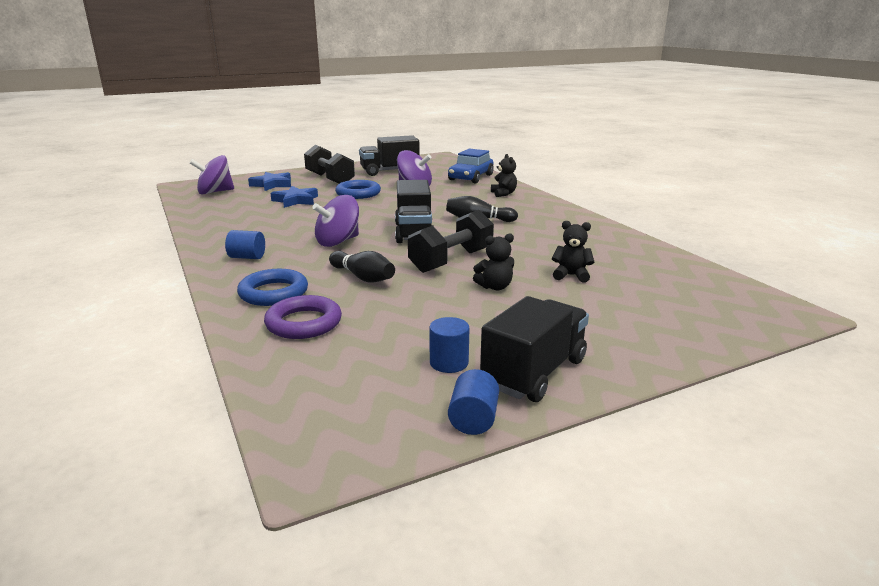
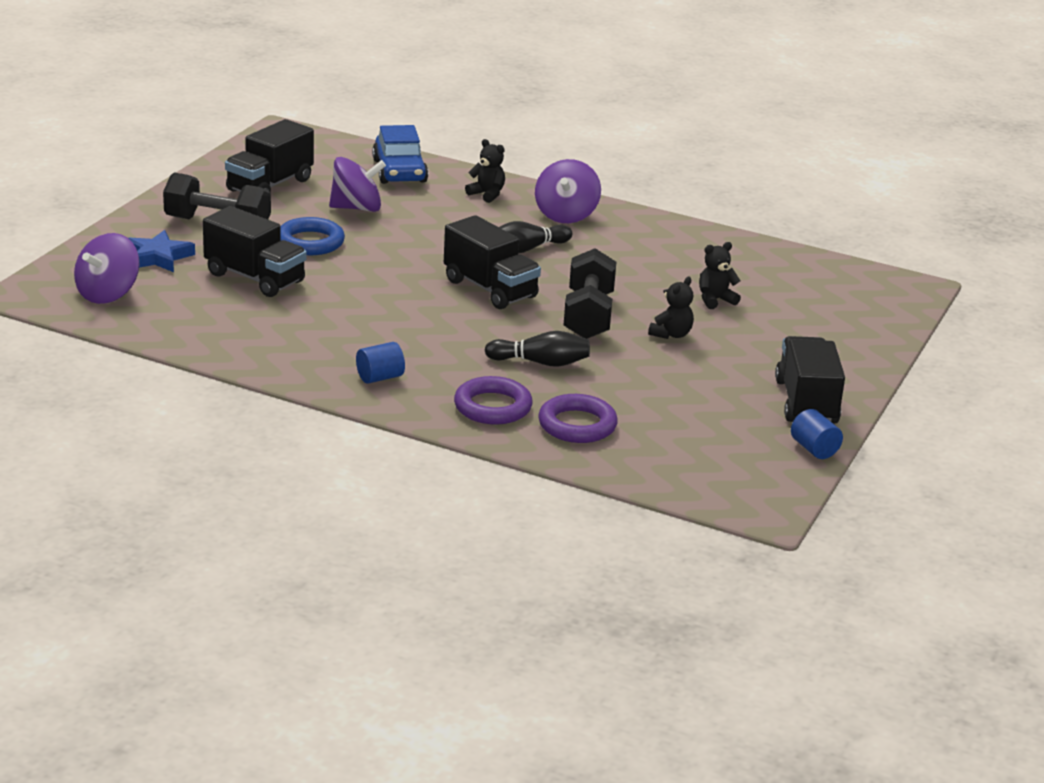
camera: 40 degrees left, 5 degrees up
blue ring [237,269,308,306] -> purple ring [454,376,533,425]
blue star [270,186,318,208] -> black truck [203,206,307,297]
purple spinning top [312,195,359,247] -> purple spinning top moved to [535,159,601,223]
blue cylinder [429,317,470,373] -> none

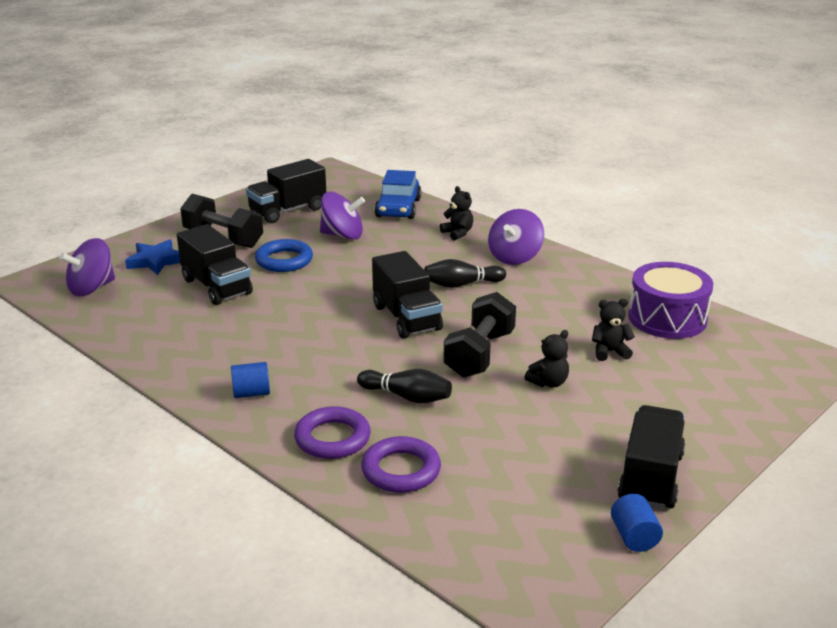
camera: 20 degrees right, 0 degrees up
none -> purple drum [628,262,713,339]

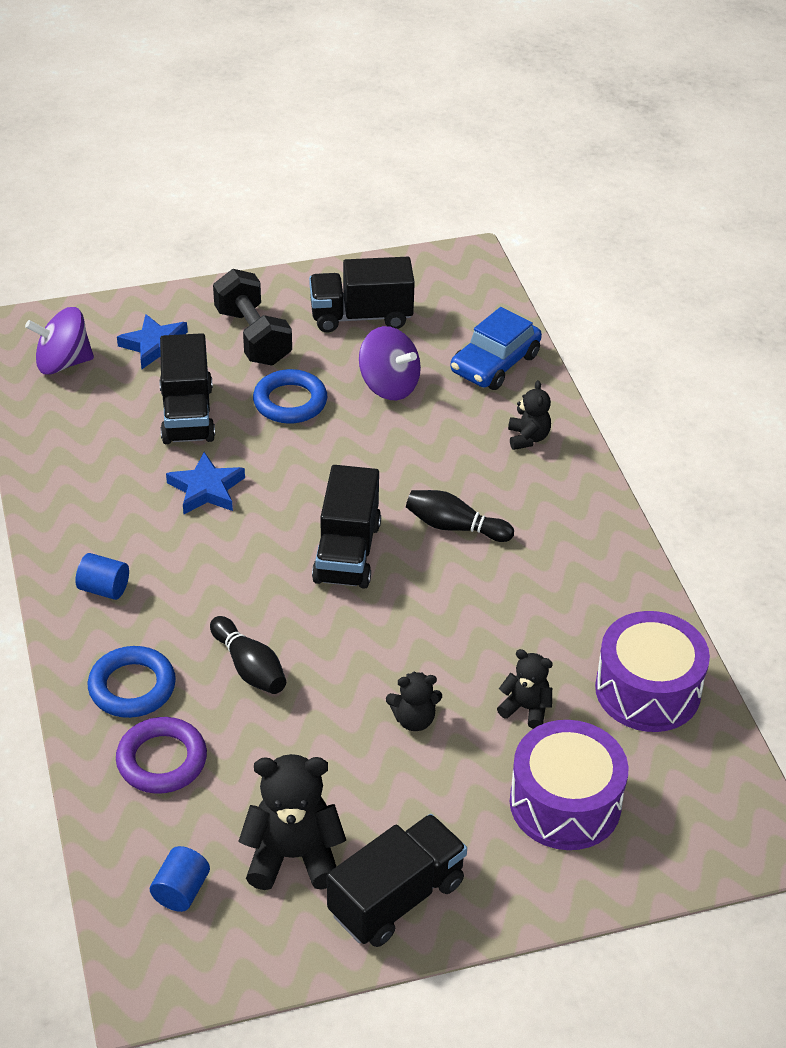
camera: 30 degrees right, 15 degrees up
purple ring [294,406,371,459] -> blue ring [88,646,176,718]
black dumbbell [444,292,516,378] -> none
purple spinning top [488,209,544,265] -> none
blue cylinder [611,494,663,552] -> blue cylinder moved to [150,846,210,912]
none -> blue star [166,452,245,514]
none -> black teddy bear [238,754,346,890]
none -> purple drum [510,720,629,850]

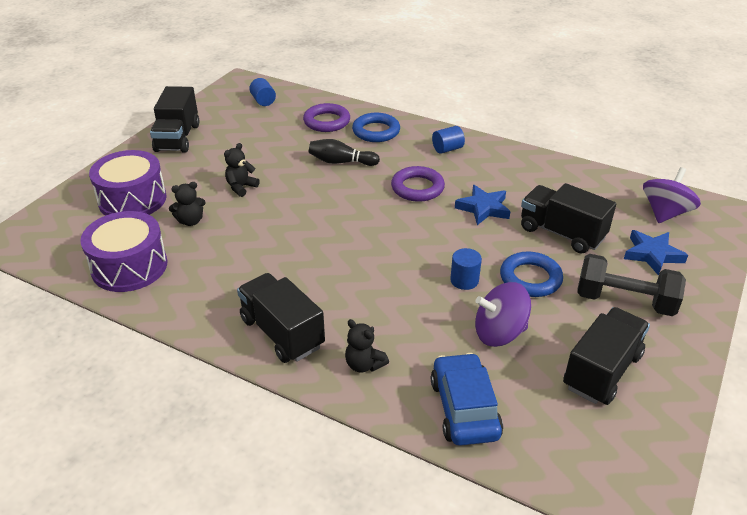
camera: 135 degrees right, 5 degrees down
black teddy bear [238,754,346,890] -> none
black truck [312,465,381,589] -> black truck moved to [237,273,325,363]
black bowling pin [406,490,514,542] -> none
none -> purple ring [391,166,445,202]
none -> blue cylinder [450,248,482,290]

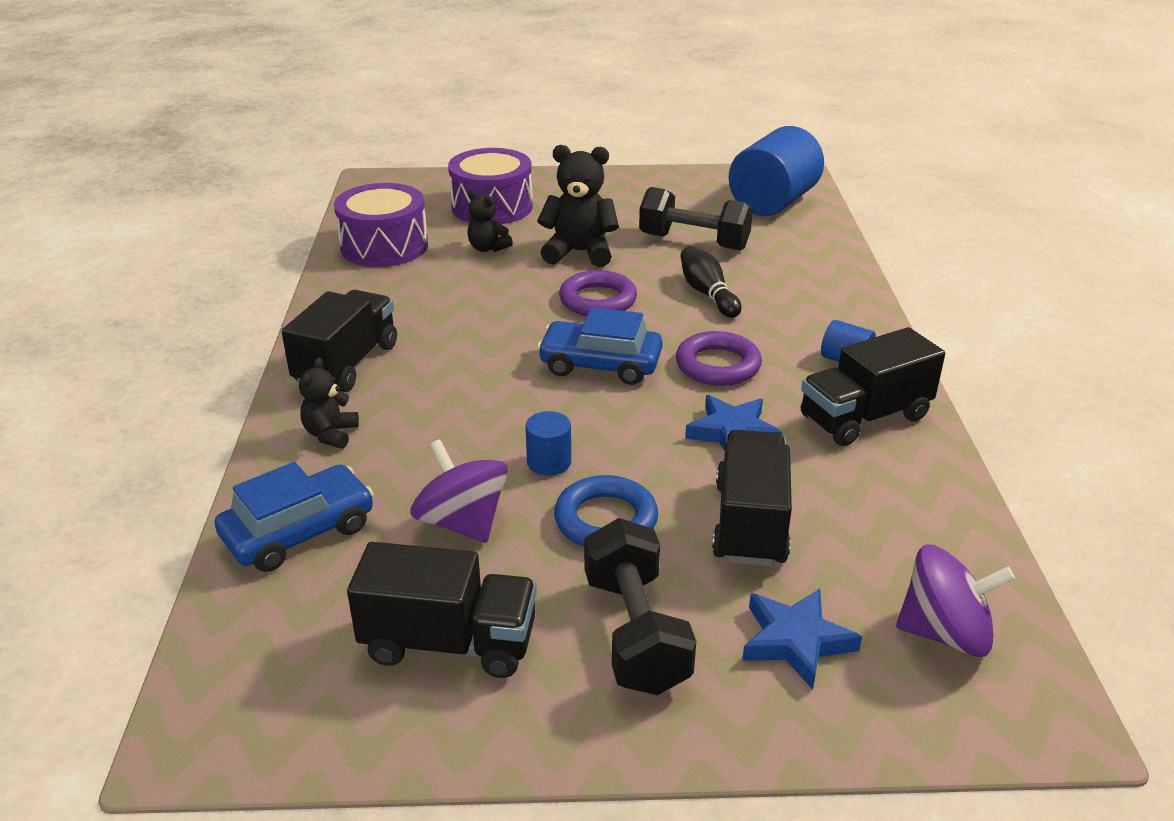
camera: 60 degrees right, 5 degrees down
black truck [150,86,199,153] -> black truck moved to [801,327,945,446]
black teddy bear [224,143,260,197] -> black teddy bear [537,145,619,267], size x1.74
blue cylinder [249,78,276,106] -> blue cylinder [729,126,824,216], size x2.26
purple ring [303,103,350,132] -> purple ring moved to [559,270,637,316]
blue ring [352,113,400,142] -> none
none -> blue car [537,307,663,385]
none -> black dumbbell [639,187,753,250]

